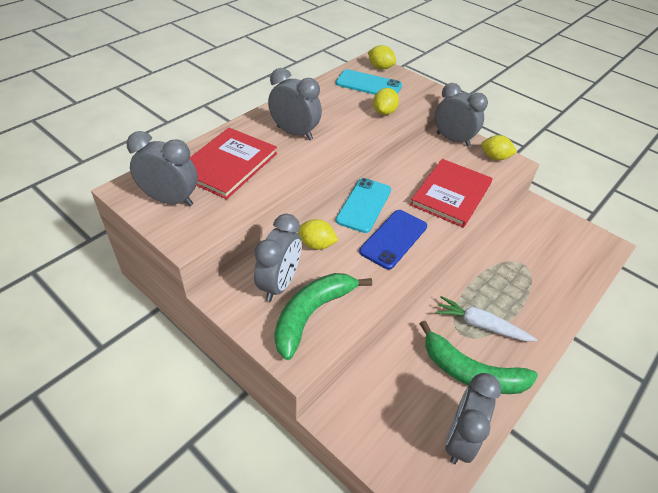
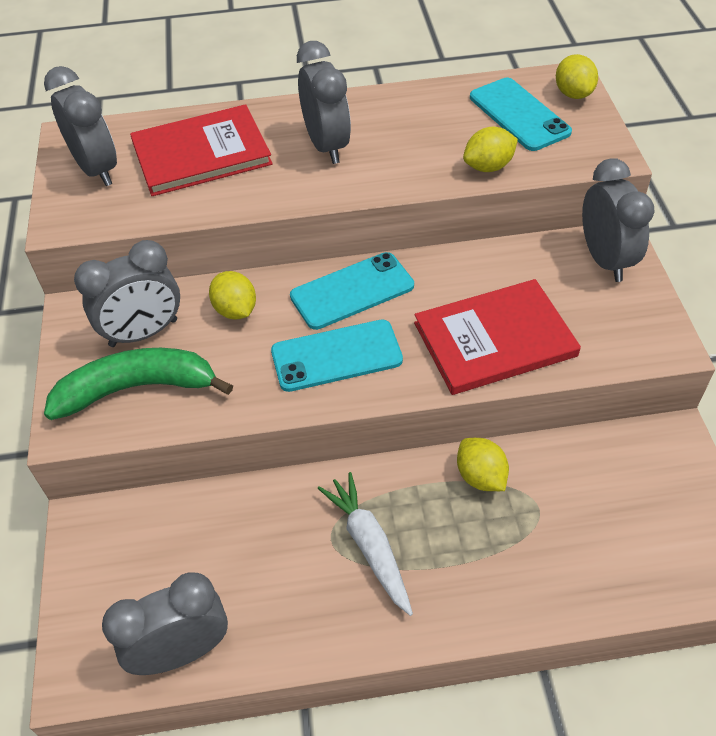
camera: 45 degrees right, 5 degrees up
blue phone [359,210,427,270] -> turquoise phone [271,320,403,392]
green banana [420,321,538,394] -> none
yellow lemon [481,135,517,160] -> yellow lemon moved to [457,438,509,491]

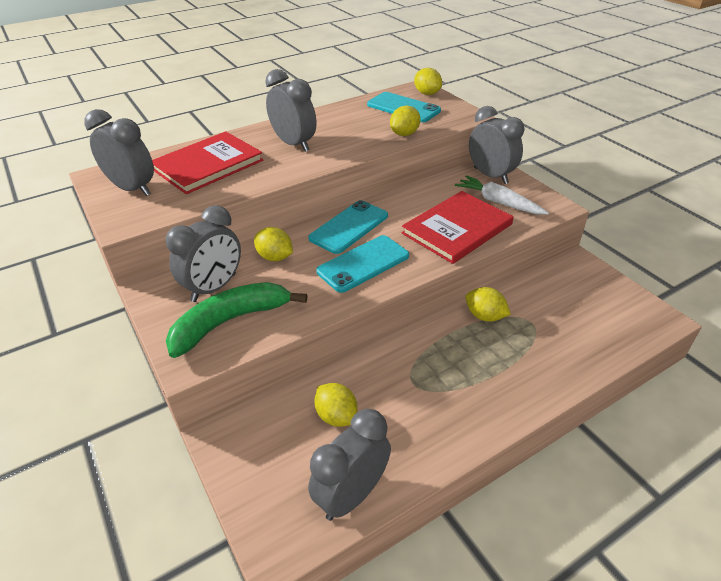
camera: 25 degrees left, 10 degrees down
white carrot [318,472,413,616] -> white carrot moved to [455,175,549,215]
none -> yellow lemon [314,383,358,427]

